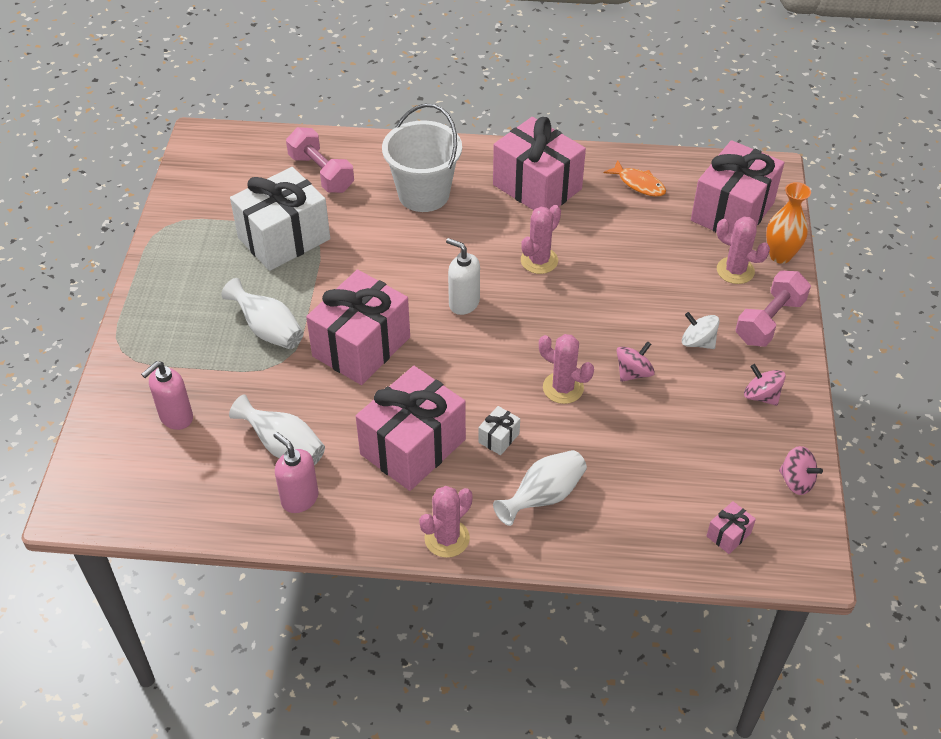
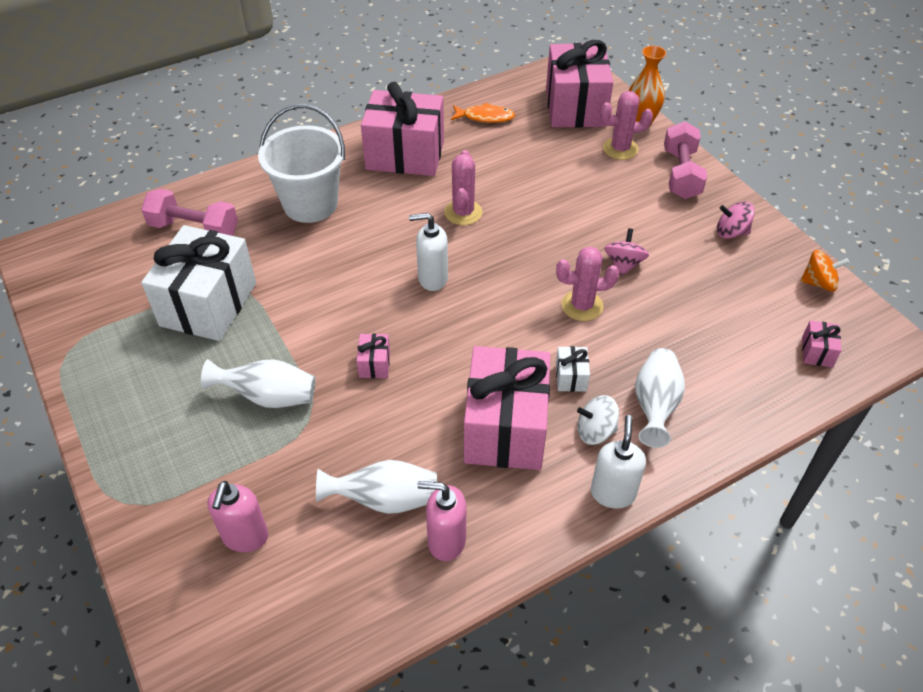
camera: 35 degrees left, 0 degrees up
pink gift [306,270,410,385] -> pink gift [357,333,390,378], size x0.40
pink cactus [419,486,473,558] -> white soap dispenser [591,415,646,509]
white spinning top [682,312,719,349] -> white spinning top moved to [577,395,619,445]
pink spinning top [779,446,823,495] -> orange spinning top [801,250,849,292]

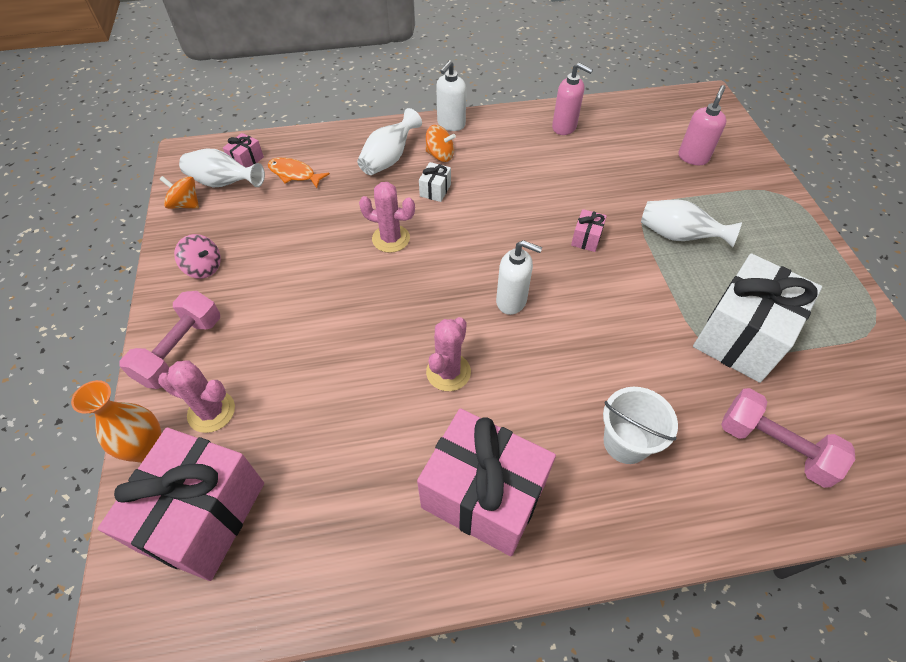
camera: 160 degrees left, 5 degrees up
white bucket [258,104,345,223] -> white bucket [603,387,678,464], size x0.65
white vase [316,460,437,514] -> white vase moved to [179,149,265,187]
orange fish [451,103,515,123] -> orange fish moved to [267,157,330,188]
pink gift [464,346,551,470] -> none
white spinning top [577,395,619,445] -> orange spinning top [425,125,456,162]
pink spinning top [604,228,649,276] -> none

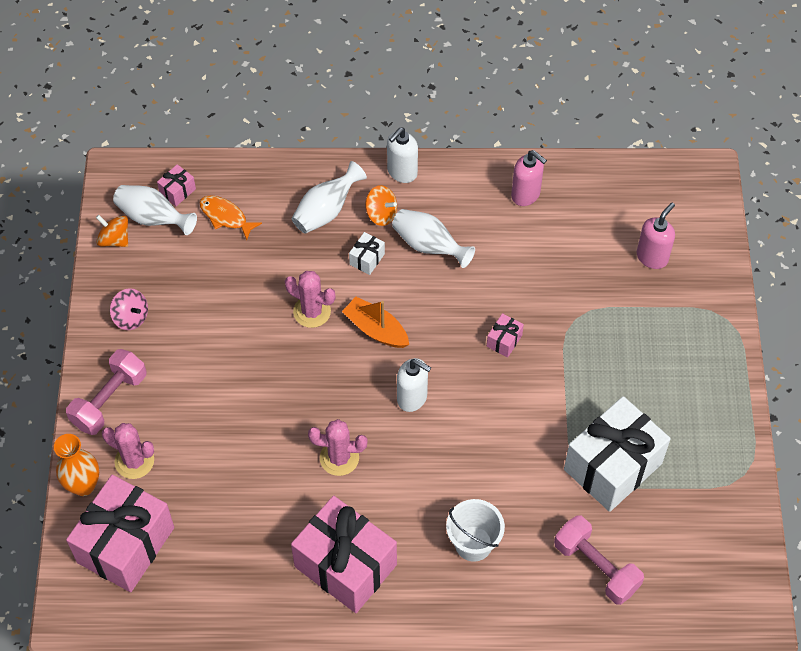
camera: 10 degrees right, 5 degrees up
pink cactus [426,317,471,391] -> pink cactus turned 60 degrees clockwise [308,419,368,476]
white vase [641,200,742,247] -> white vase moved to [392,209,475,268]
none -> orange boat [342,297,409,348]

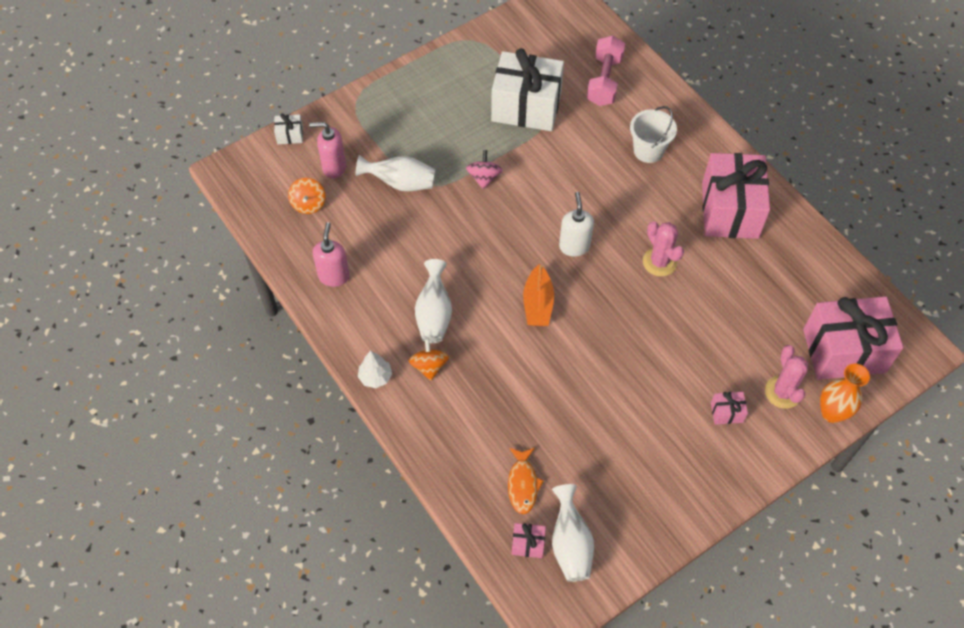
camera: 125 degrees left, 0 degrees up
pink dumbbell [66,349,146,435] -> none
orange spinning top [96,215,128,247] -> orange spinning top moved to [288,178,326,214]
pink spinning top [110,288,148,330] -> pink spinning top moved to [466,150,502,189]
pink cactus [285,271,335,328] -> none
white vase [292,161,367,234] -> white vase moved to [356,155,436,191]
white gift [349,232,385,275] -> white gift moved to [274,113,303,144]
white soap dispenser [387,128,418,183] -> white tree [358,351,392,388]
pink gift [487,313,524,358] -> pink gift moved to [711,392,748,425]

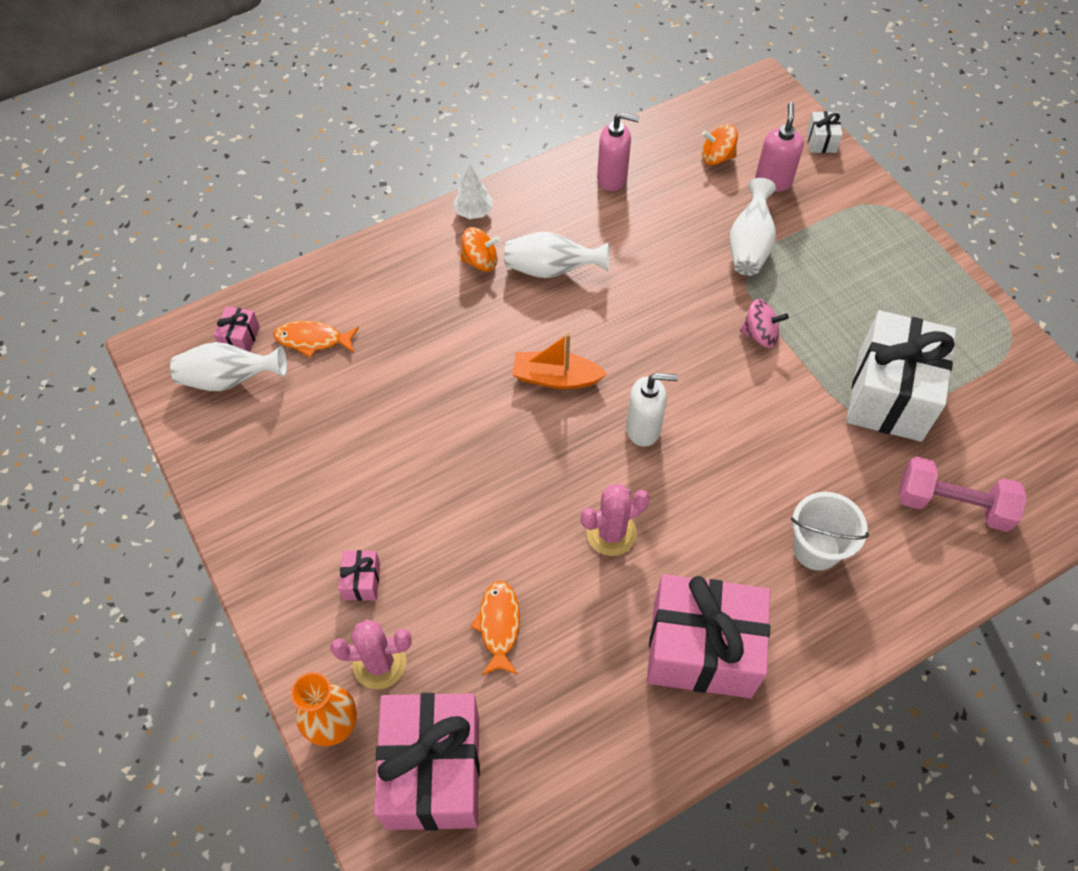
camera: 95 degrees right, 0 degrees up
none -> orange fish [471,580,520,675]

